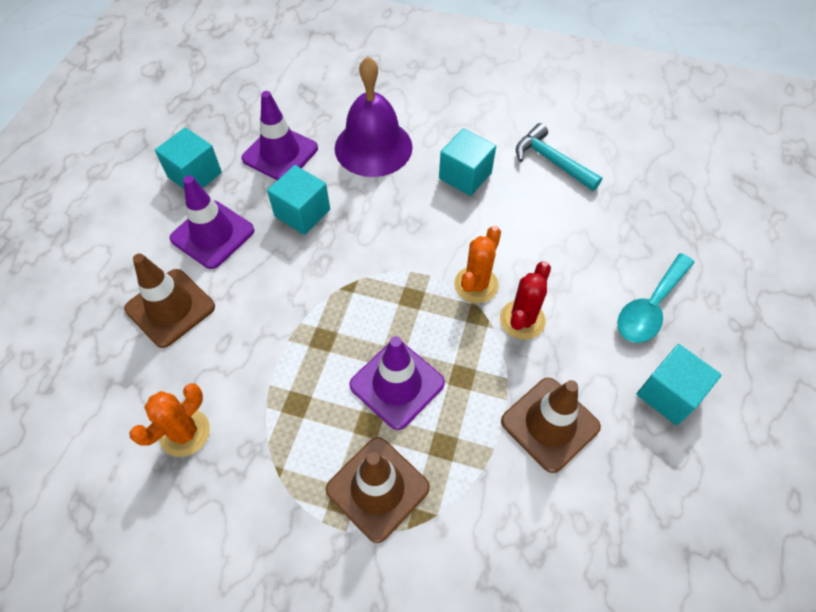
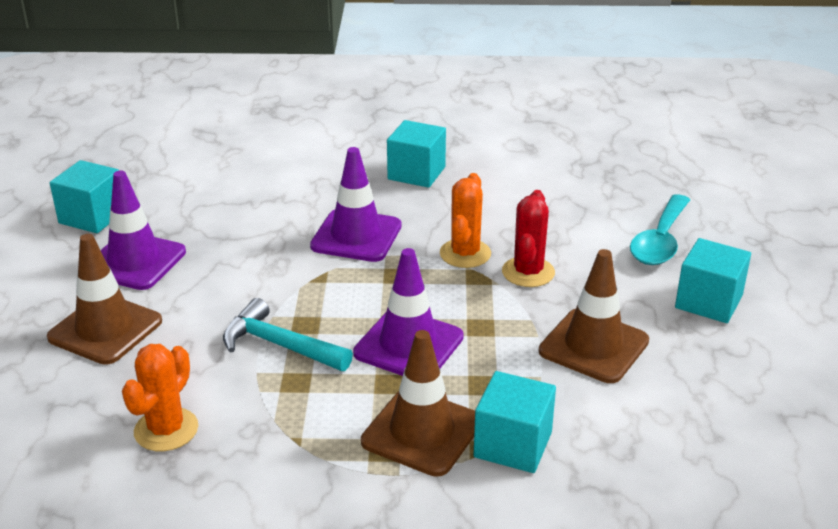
camera: 15 degrees left, 25 degrees down
purple traffic cone [241,91,318,180] -> purple traffic cone moved to [310,147,402,262]
turquoise cube [267,165,330,235] -> turquoise cube moved to [473,371,556,473]
purple bell [335,57,413,177] -> none
turquoise hammer [516,123,602,191] -> turquoise hammer moved to [223,298,353,371]

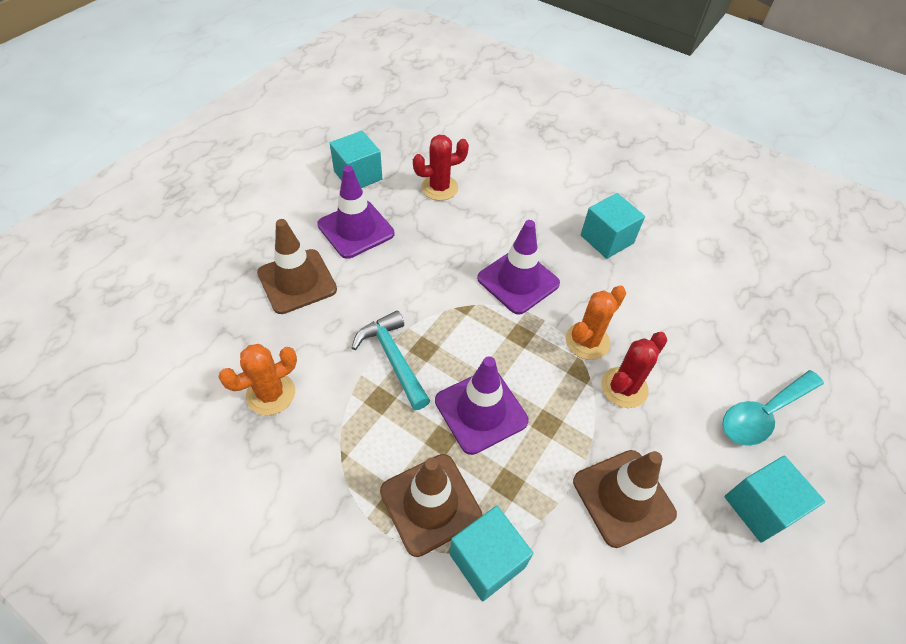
camera: 30 degrees right, 20 degrees up
none -> red cactus [413,135,469,201]

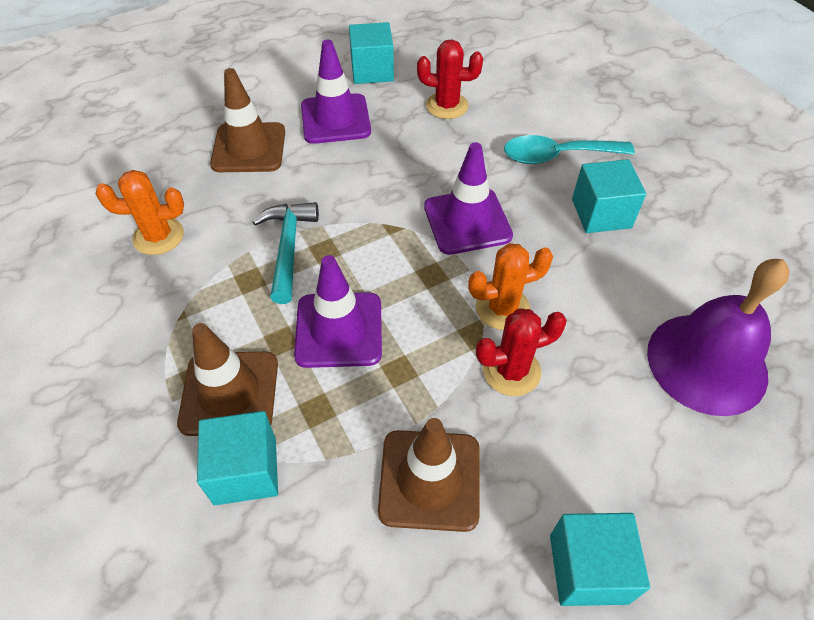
camera: 30 degrees right, 0 degrees up
turquoise spoon [722,370,824,446] -> turquoise spoon moved to [504,135,635,164]
none -> purple bell [647,259,790,416]

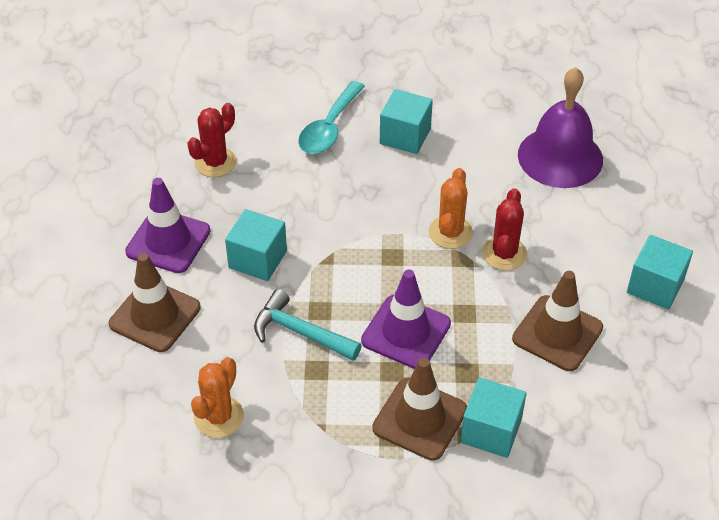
camera: 60 degrees left, 5 degrees down
turquoise cube [349,22,394,84] -> turquoise cube moved to [225,209,287,281]
purple traffic cone [424,142,513,255] -> none

